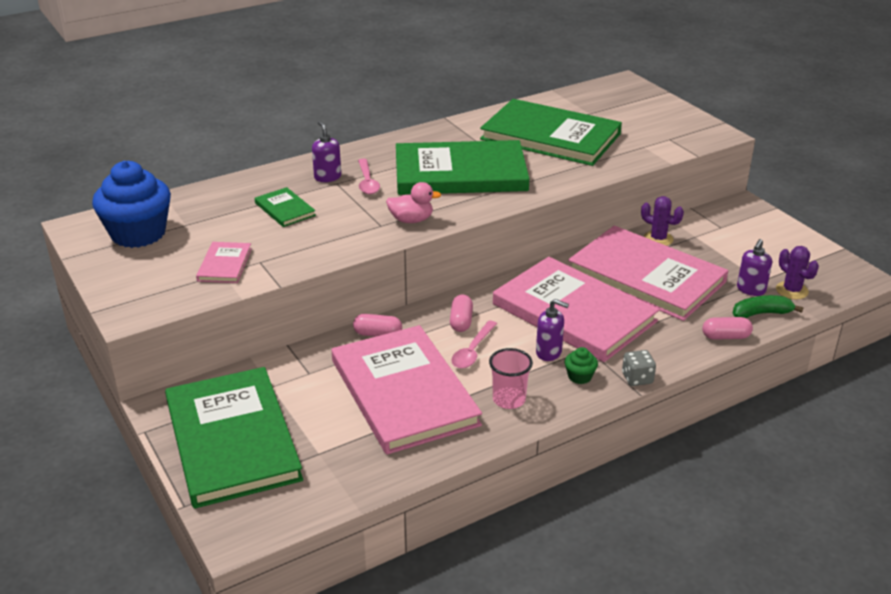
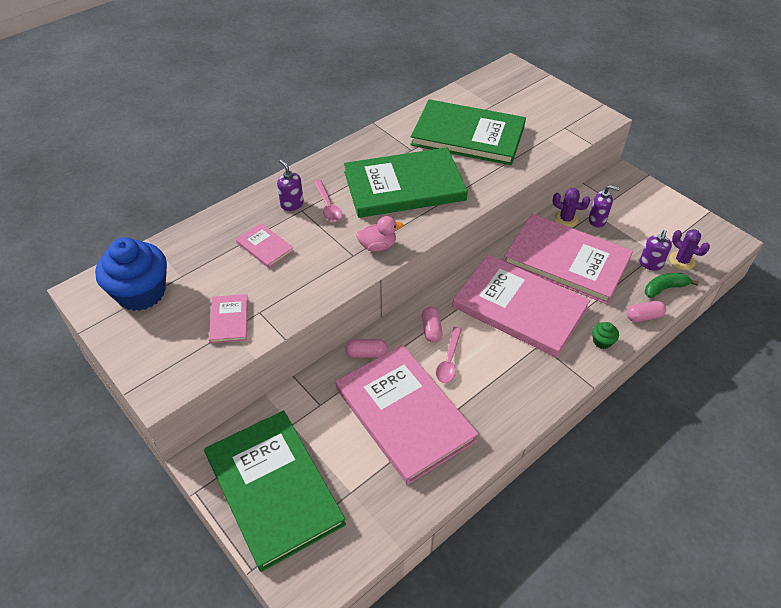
camera: 10 degrees left, 15 degrees up
green book [255,187,316,227] -> pink book [236,223,294,268]
pink cup [489,348,533,409] -> none
purple soap dispenser [536,299,569,361] -> purple soap dispenser moved to [589,185,620,228]
green cupcake [565,347,598,384] -> green cupcake moved to [592,322,619,349]
grey dice [622,350,656,386] -> none

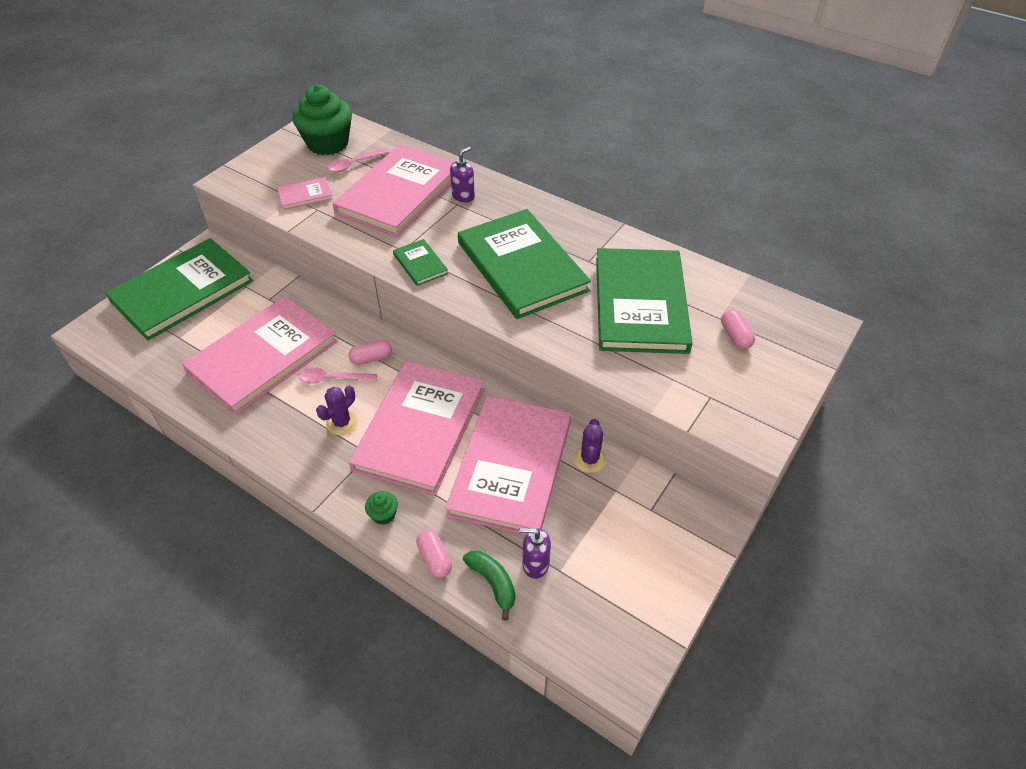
camera: 75 degrees right, 0 degrees up
blue cupcake [95,237,167,311] -> green cupcake [292,85,352,155]
pink book [236,223,294,268] -> pink book [333,144,453,237], size x2.34
pink spoon [314,180,342,222] -> pink spoon moved to [328,148,390,172]
pink capsule [345,339,387,358] -> pink capsule moved to [721,310,755,349]
pink duck [356,216,403,252] -> green book [393,239,448,286]
purple soap dispenser [589,185,620,228] -> none
purple cactus [669,229,710,270] -> purple cactus moved to [316,385,358,435]

